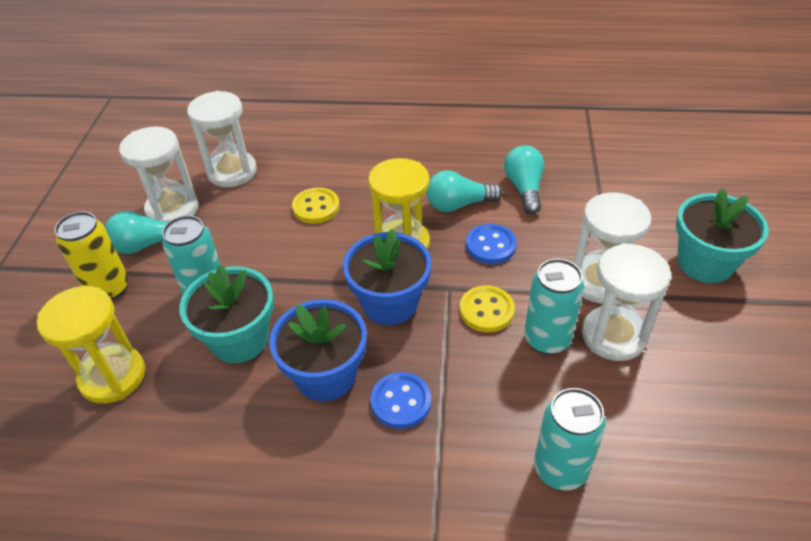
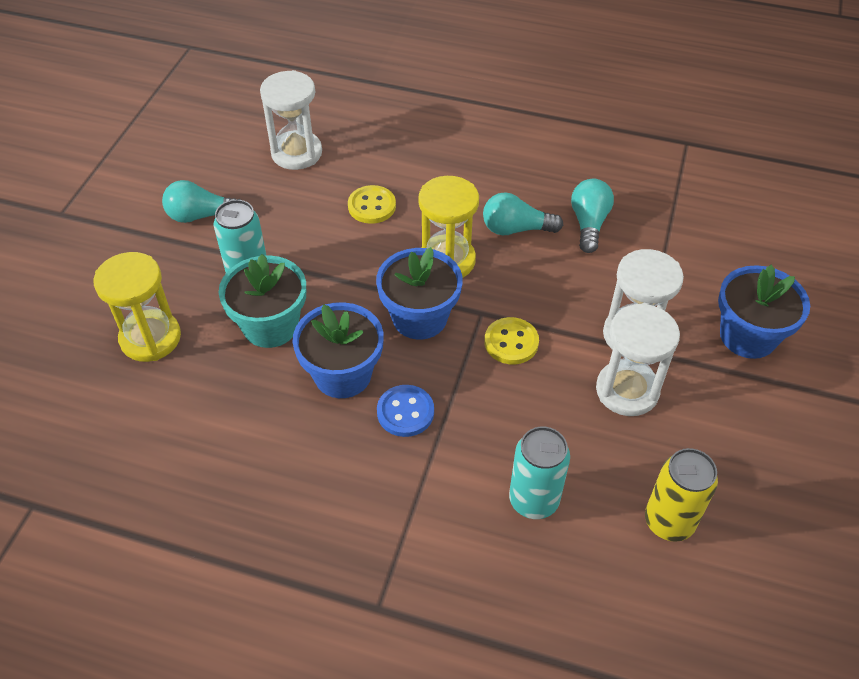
camera: 10 degrees right, 5 degrees up
yellow can [55,211,129,301] -> yellow can moved to [645,448,718,542]
white hourglass [119,127,199,222] -> none
blue button [466,224,517,264] -> none
turquoise can [524,259,584,355] -> none
turquoise flower pot [676,188,769,283] -> blue flower pot [718,265,810,359]

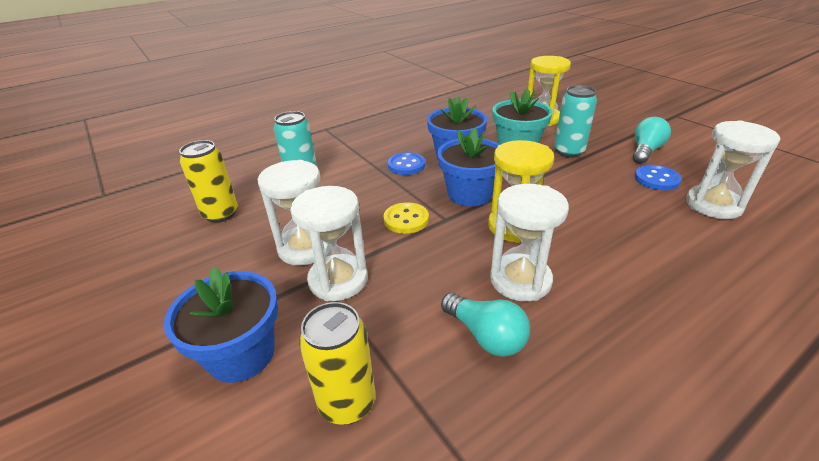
camera: 130 degrees right, 15 degrees down
yellow button [348,185,396,224] -> none
turquoise light bulb [483,192,563,235] -> white hourglass [490,184,569,301]
none -> yellow can [299,302,375,425]
none -> blue button [635,165,681,191]

